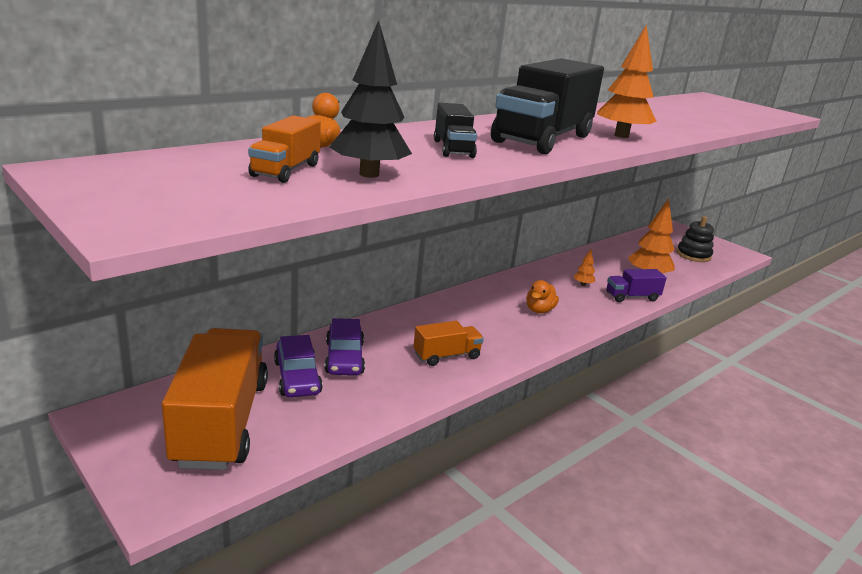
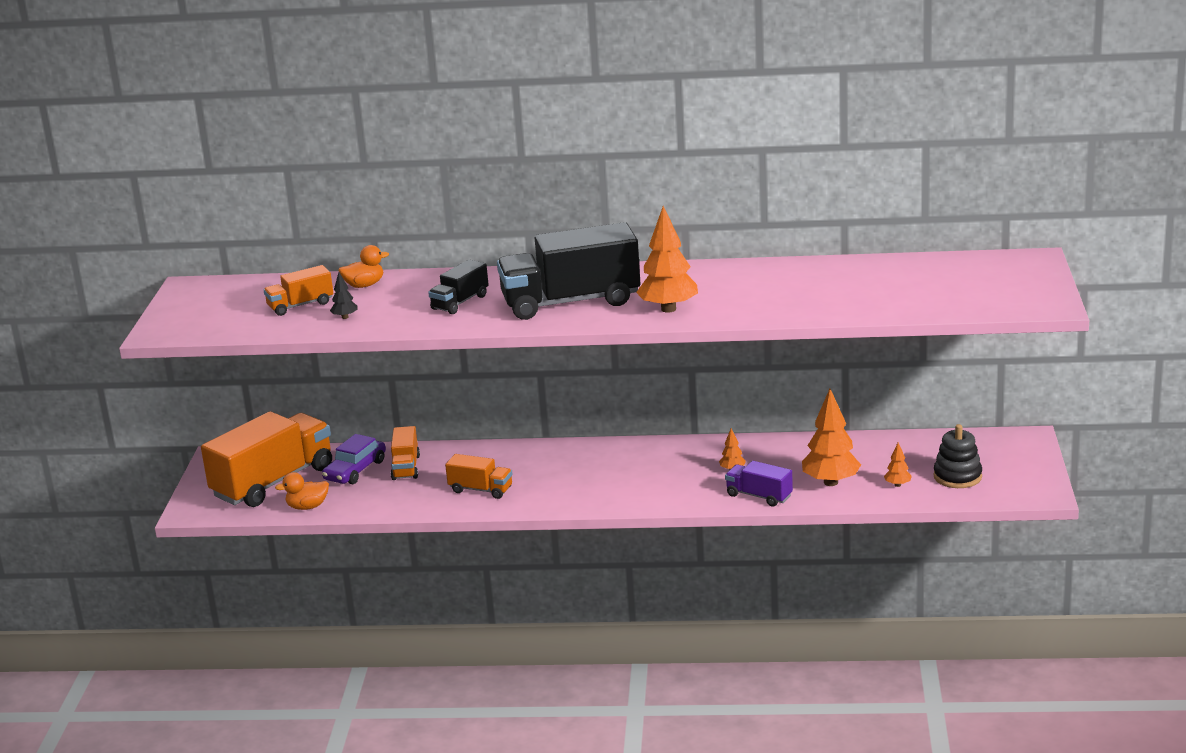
camera: 50 degrees right, 0 degrees up
purple car [324,318,365,375] -> orange truck [391,426,420,480]
black tree [329,20,412,178] -> black tree [330,272,358,319], size x0.46
orange duck [526,280,559,313] -> orange duck moved to [275,472,329,510]
none -> orange tree [884,443,912,487]

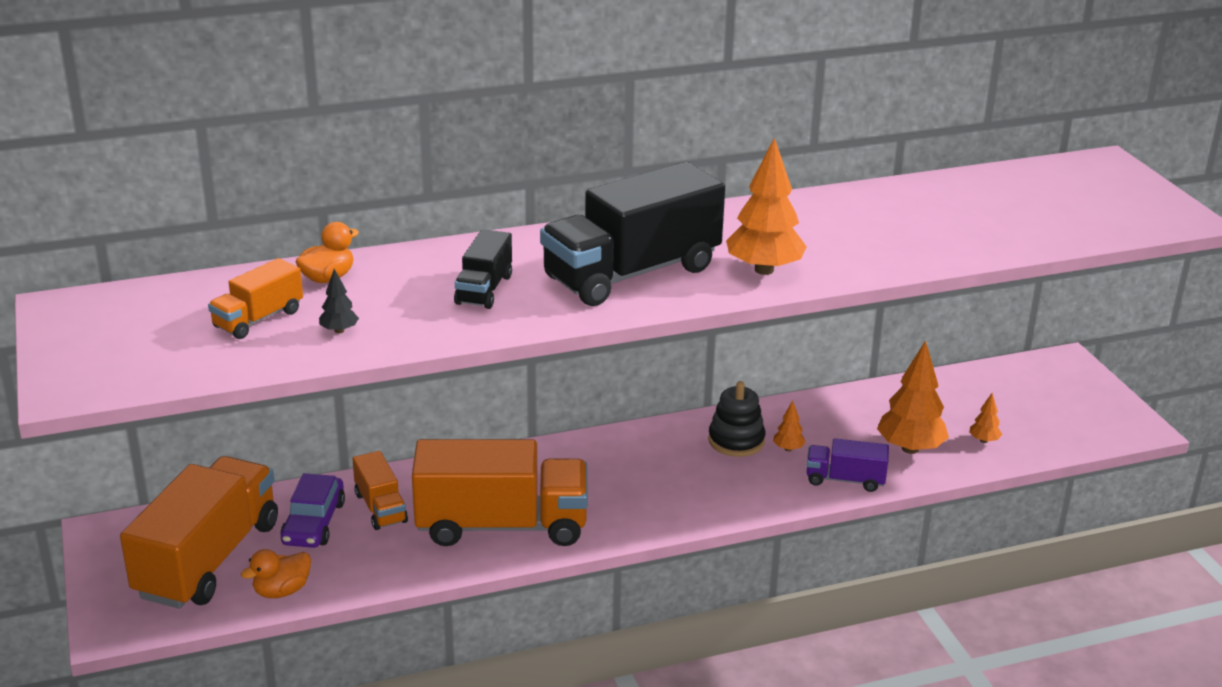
camera: 25 degrees left, 5 degrees up
orange truck [445,454,512,499] -> orange truck [412,439,588,546], size x2.05
black stacking toy [933,424,982,488] -> black stacking toy moved to [708,381,765,457]

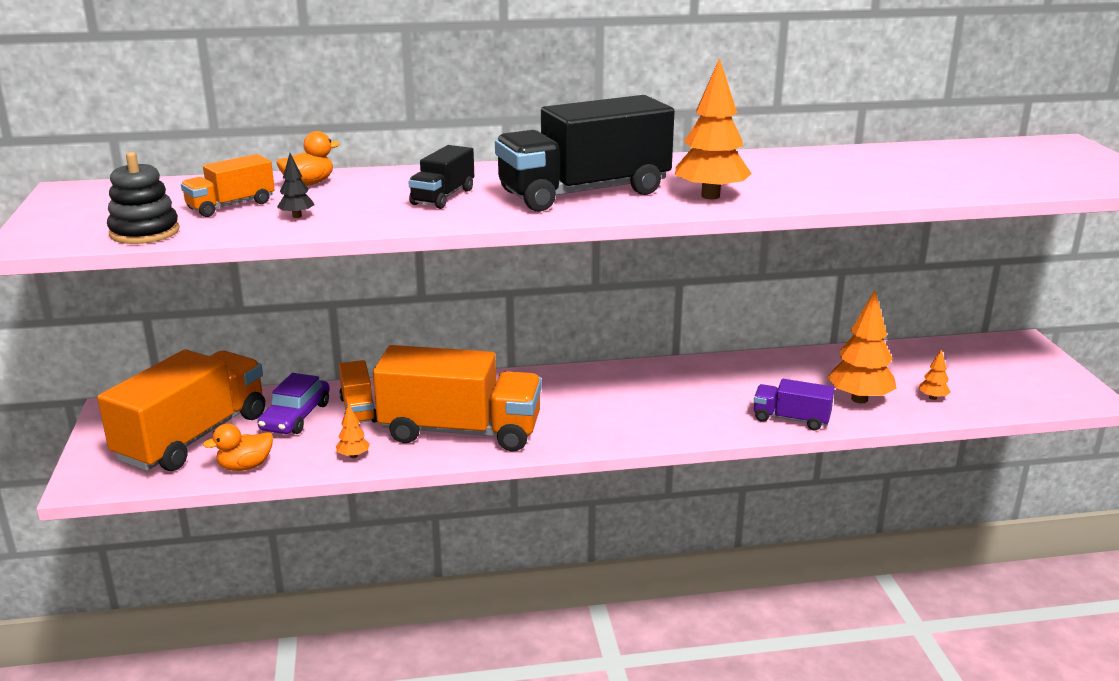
camera: 10 degrees right, 5 degrees down
black stacking toy [708,381,765,457] -> black stacking toy moved to [107,152,180,244]
orange tree [773,401,806,451] -> orange tree moved to [336,403,370,458]

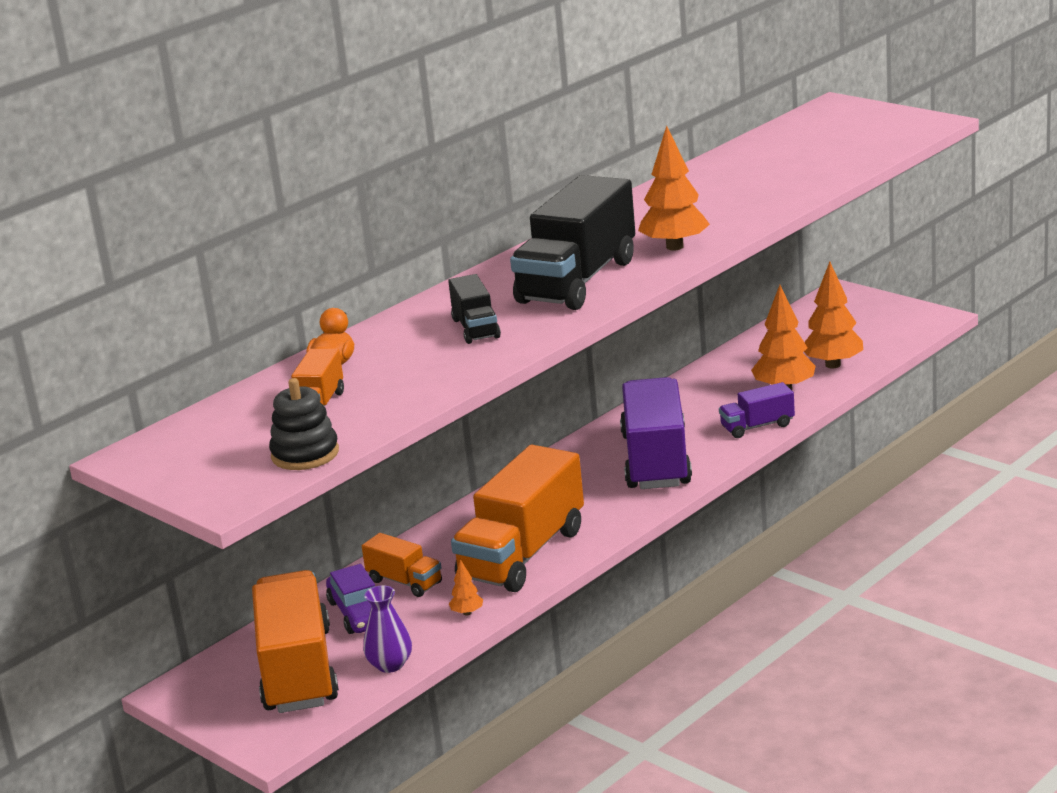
camera: 35 degrees left, 0 degrees up
orange duck [203,424,273,471] -> purple vase [363,585,412,673]
black tree [277,153,315,218] -> none
orange truck [373,345,542,452] -> orange truck turned 150 degrees clockwise [451,445,584,592]
orange tree [919,349,951,400] -> orange tree [804,262,863,368], size x2.17
none -> purple truck [620,377,692,489]

